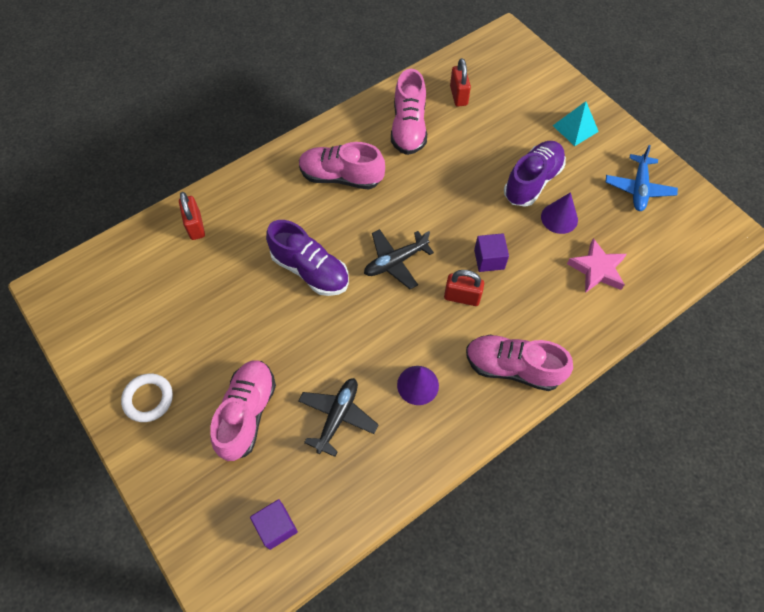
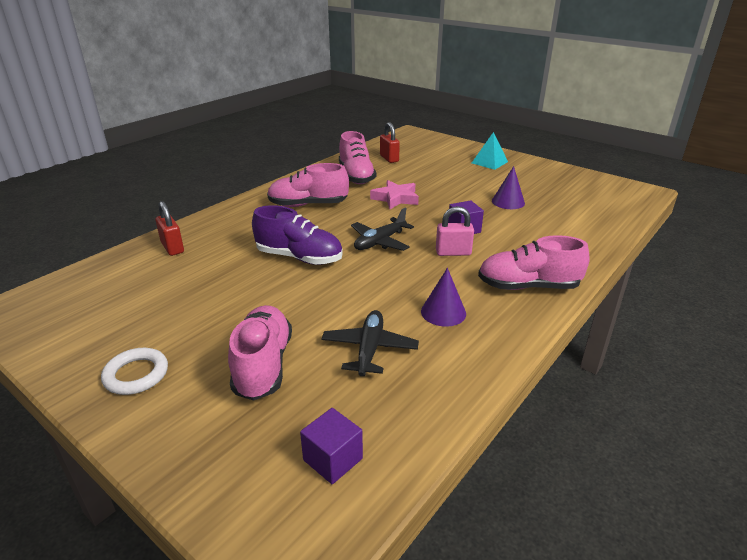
camera: 15 degrees left, 30 degrees down
red padlock [444,270,484,306] -> pink padlock [436,206,474,256]
purple shoe [504,141,566,207] -> none
pink star [567,238,627,293] -> pink star moved to [370,180,419,209]
blue plane [605,145,678,211] -> none

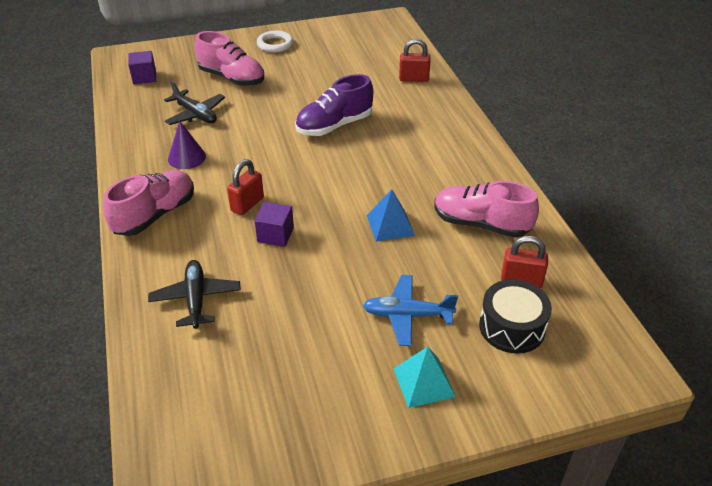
camera: 125 degrees right, 10 degrees up
pink shoe [267,163,349,207] -> none
black plane [351,207,414,251] -> black plane moved to [148,260,241,329]
pink star [370,180,419,209] -> blue pyramid [366,190,415,242]
pink padlock [436,206,474,256] -> red padlock [227,159,264,215]
purple cone [492,166,525,209] -> none
none -> blue plane [363,275,458,346]
none -> black drum [479,279,552,354]

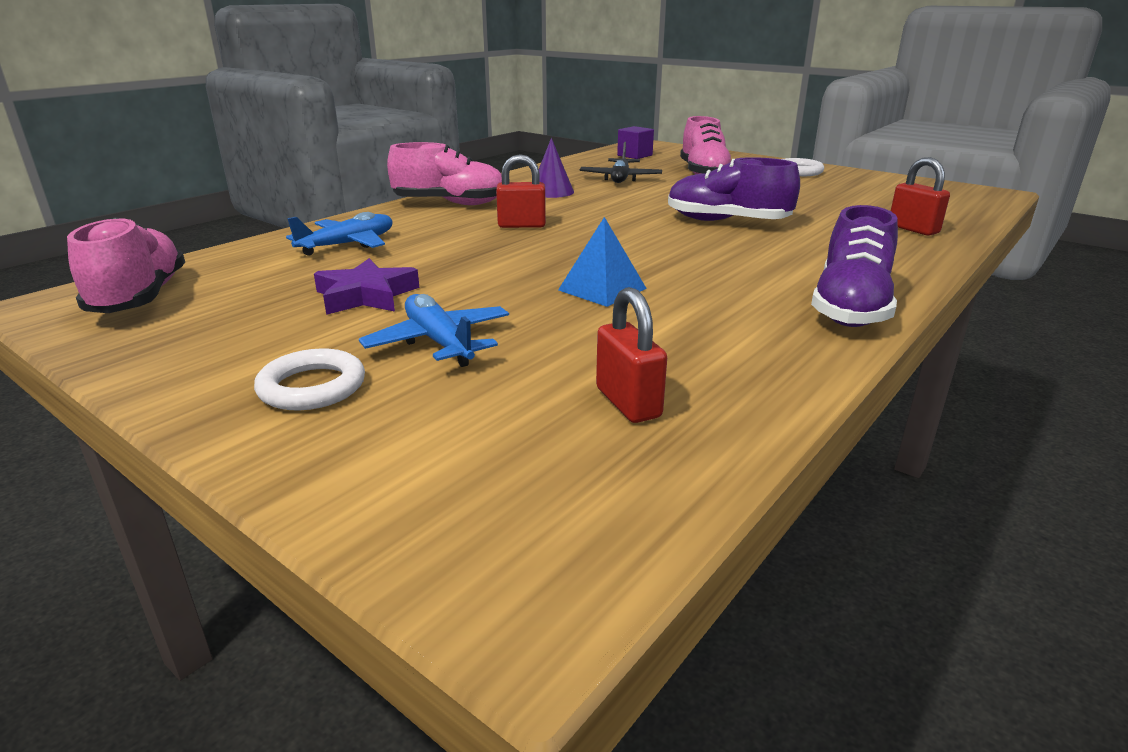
camera: 55 degrees right, 15 degrees down
black plane [148,260,241,329] -> blue plane [286,212,392,256]
purple cube [255,202,294,247] -> none
turquoise pyramid [393,347,456,408] -> white ring [254,348,365,410]
pink shoe [434,181,539,238] -> pink shoe moved to [67,217,185,313]
black drum [479,279,552,354] -> none
none -> purple star [314,258,420,315]
none -> purple shoe [811,205,898,327]

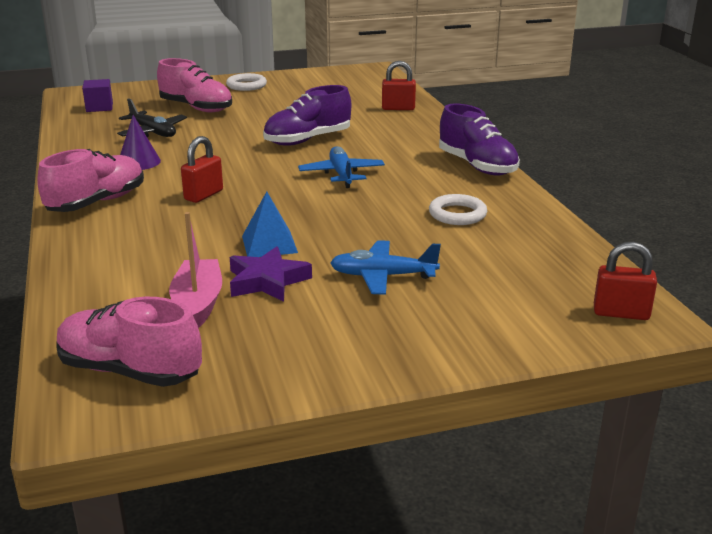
camera: 55 degrees left, 0 degrees up
white ring [254,348,365,410] -> white ring moved to [429,194,487,225]
blue plane [286,212,392,256] -> blue plane moved to [298,146,385,188]
blue pyramid [558,217,647,307] -> blue pyramid moved to [242,191,298,257]
red padlock [596,287,667,423] -> red padlock moved to [594,242,657,320]
none -> pink boat [169,212,222,328]

